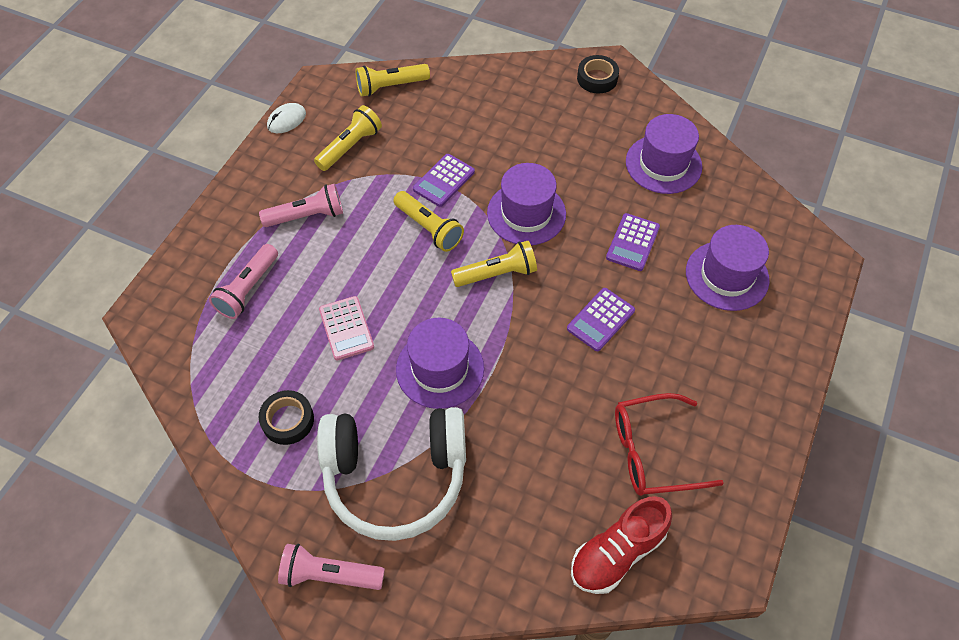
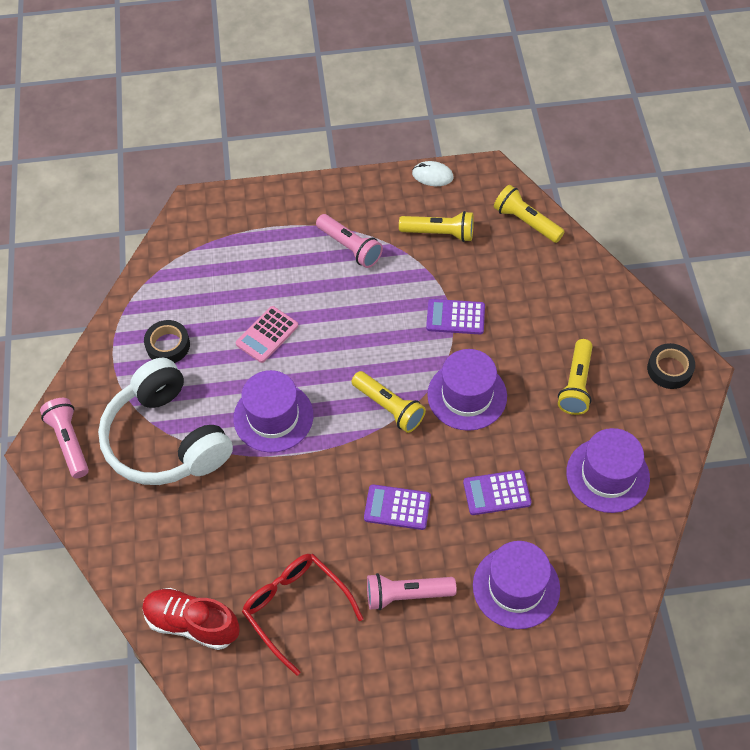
camera: 60 degrees right, 0 degrees up
pink flashlight [209,244,278,319] -> pink flashlight moved to [367,573,456,610]
yellow flashlight [393,191,464,252] -> yellow flashlight moved to [558,339,593,415]

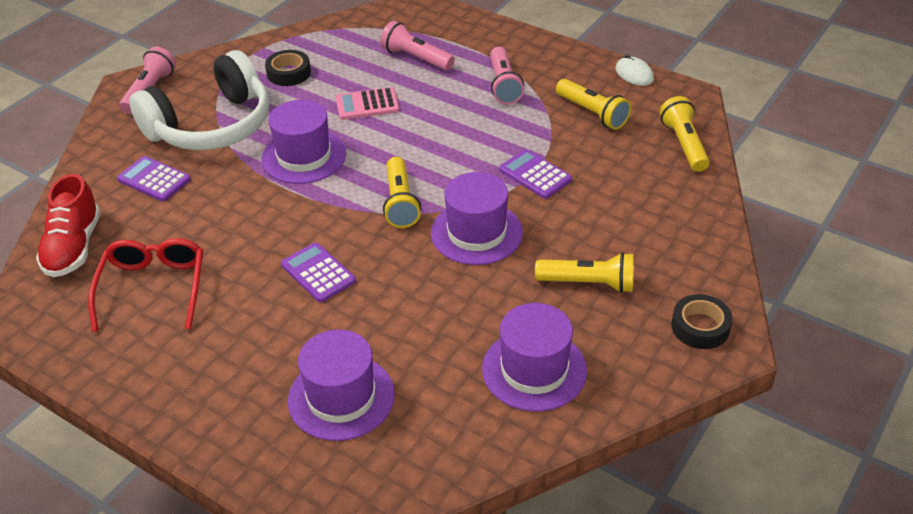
camera: 40 degrees right, 15 degrees down
white headphones [98,358,233,485] -> white headphones turned 135 degrees counterclockwise [129,50,269,150]
red shoe [142,588,240,650] -> red shoe turned 150 degrees counterclockwise [36,174,101,277]
pink flashlight [367,573,456,610] -> pink flashlight moved to [381,21,455,70]
purple calculator [463,470,531,515] -> purple calculator moved to [117,156,191,202]
yellow flashlight [558,339,593,415] -> yellow flashlight turned 135 degrees counterclockwise [535,252,634,293]

